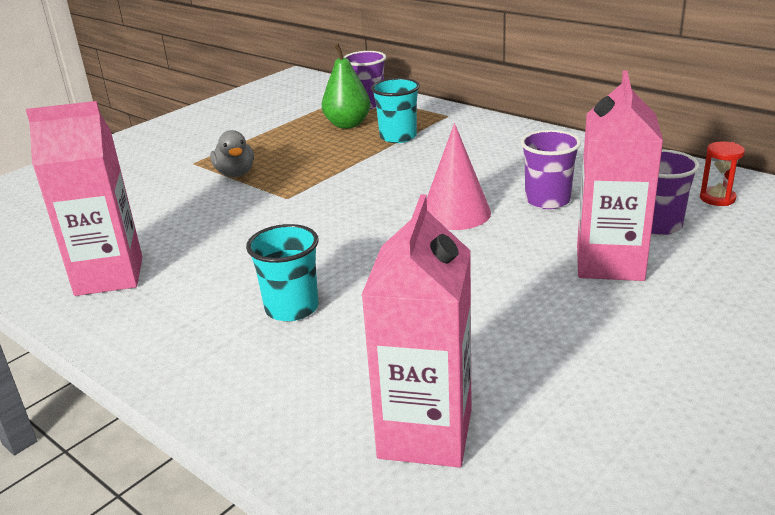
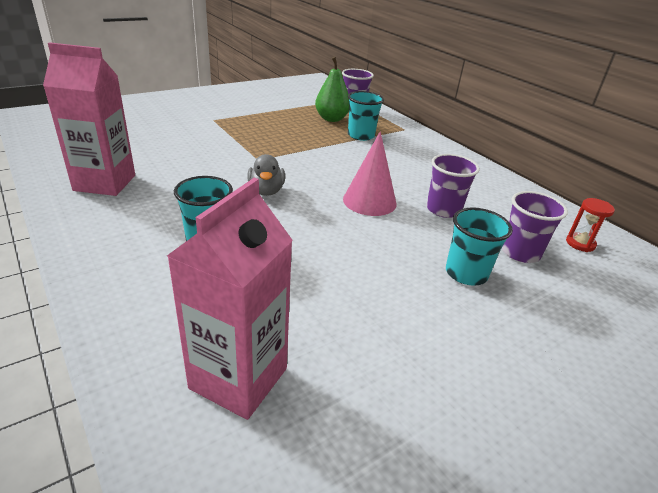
camera: 10 degrees right, 5 degrees up
grey duck [210,130,254,177] -> grey duck moved to [247,154,285,196]
pink carton [577,71,663,281] -> turquoise cup [446,207,513,286]

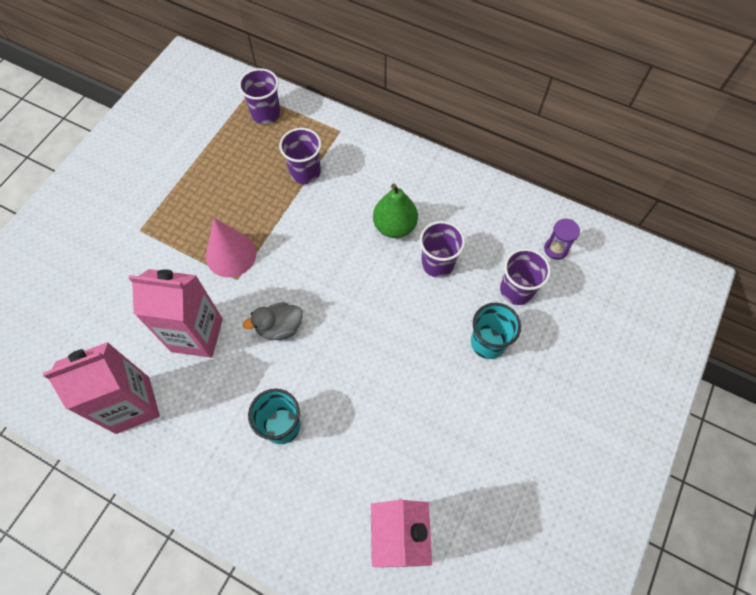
camera: 25 degrees left, 30 degrees up
grey duck [247,154,285,196] -> grey duck turned 105 degrees clockwise [243,302,303,340]
green pear [315,57,349,122] -> green pear moved to [373,184,418,238]
pink cone [343,131,396,216] -> pink cone moved to [206,218,257,277]
turquoise cup [348,91,384,141] -> purple cup [279,128,321,184]
red hourglass [566,198,615,252] -> purple hourglass [544,219,580,260]
none -> pink carton [129,269,223,358]

